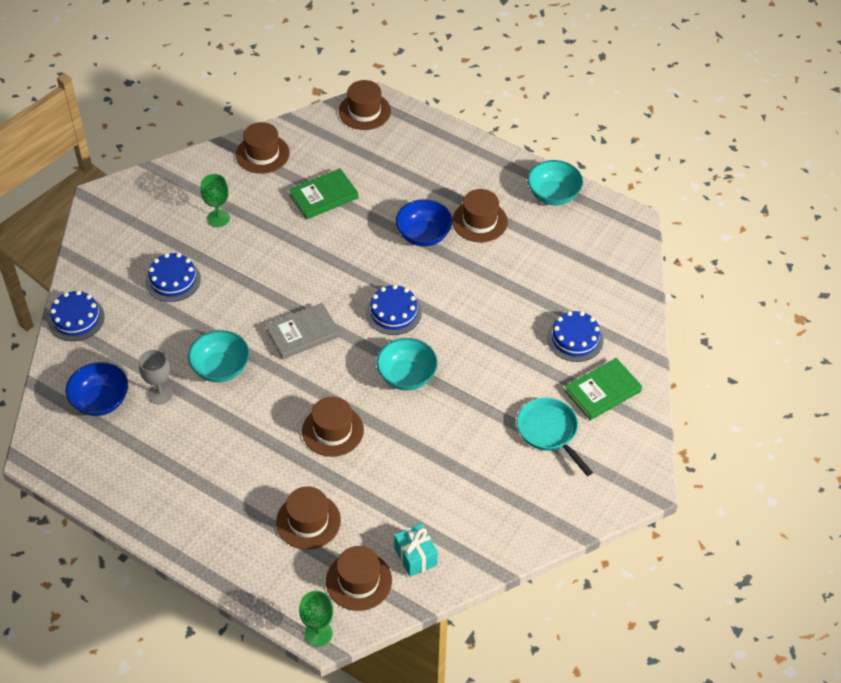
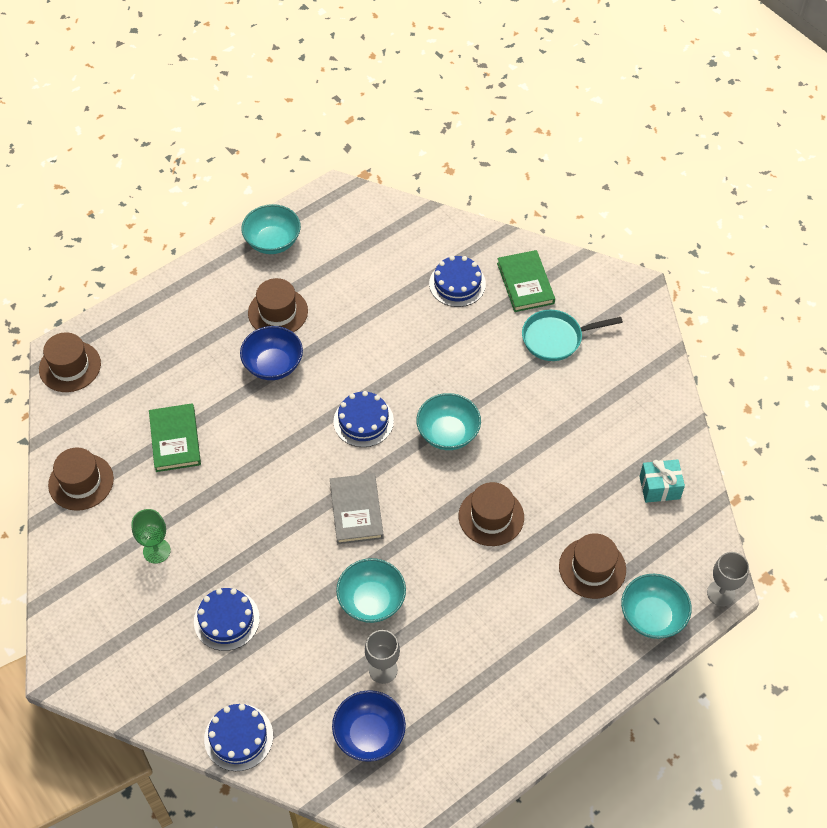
camera: 70 degrees left, 5 degrees up
green goblet [299,591,333,647] -> grey goblet [707,552,749,606]
brown hat [326,546,392,611] -> none
none -> turquoise bowl [621,574,692,639]

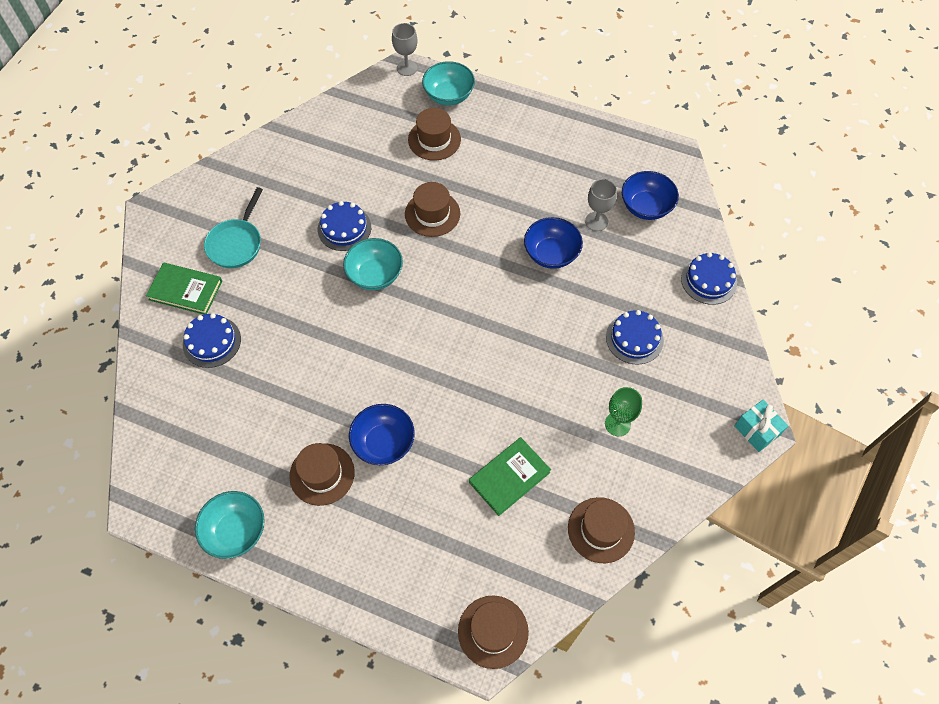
camera: 120 degrees left, 5 degrees up
grey book [330,473,384,544] -> none
blue cake [333,391,394,447] -> blue cake moved to [318,201,371,251]
turquoise bowl [336,558,406,623] -> blue bowl [524,217,583,269]
green book [497,250,555,312] -> green book turned 60 degrees clockwise [146,263,222,315]
turquoise pan [522,310,623,361] -> turquoise pan turned 60 degrees clockwise [204,187,263,268]
turquoise gift [639,459,685,503] -> turquoise gift moved to [734,400,788,452]

